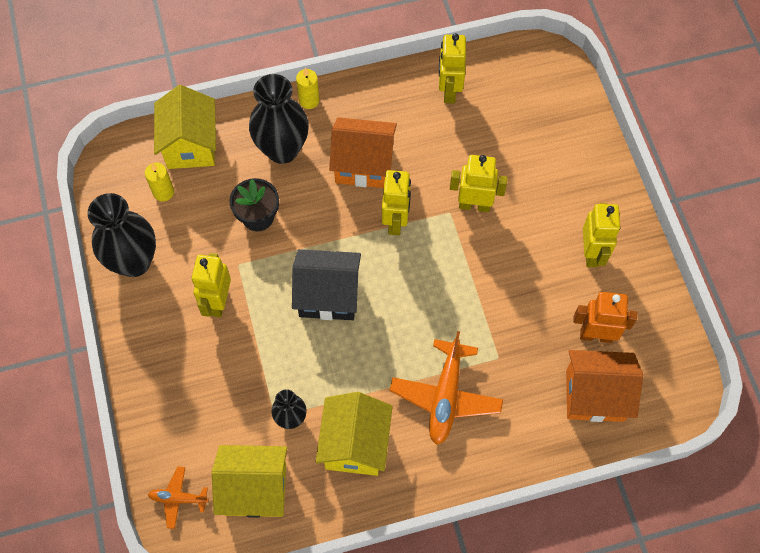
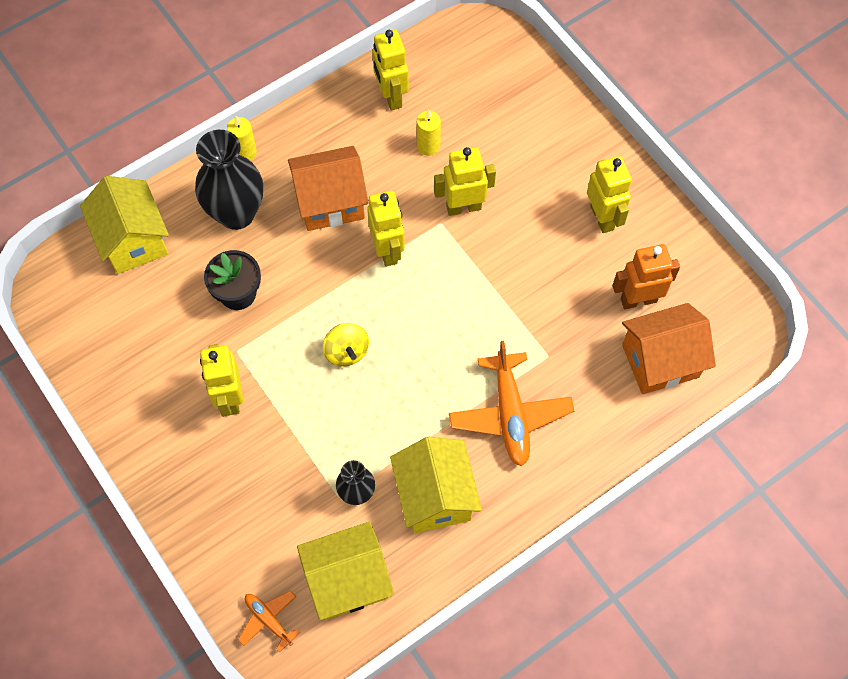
camera: 20 degrees left, 0 degrees up
black vase [88,193,156,277] -> none
yellow candle [145,163,174,201] -> yellow candle moved to [417,110,441,156]
orange plane [148,467,209,529] -> orange plane turned 60 degrees clockwise [238,590,300,653]
black house [292,249,361,320] -> yellow spinning top [323,323,369,366]

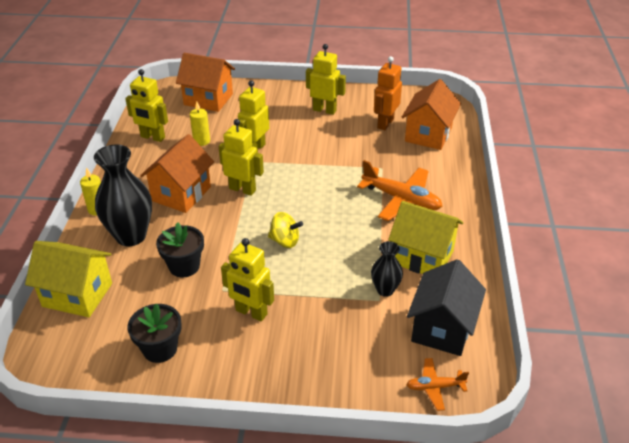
camera: 50 degrees left, 25 degrees down
yellow house [297,522,394,620] -> black house [407,259,486,356]
none -> black flower pot [127,304,182,363]
none -> orange house [176,53,235,112]

